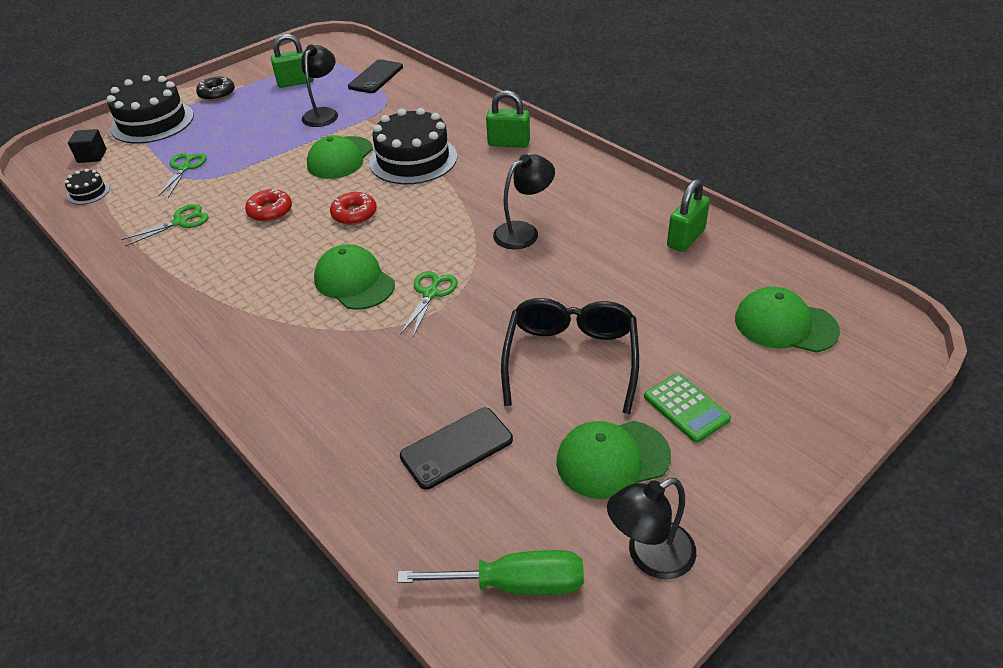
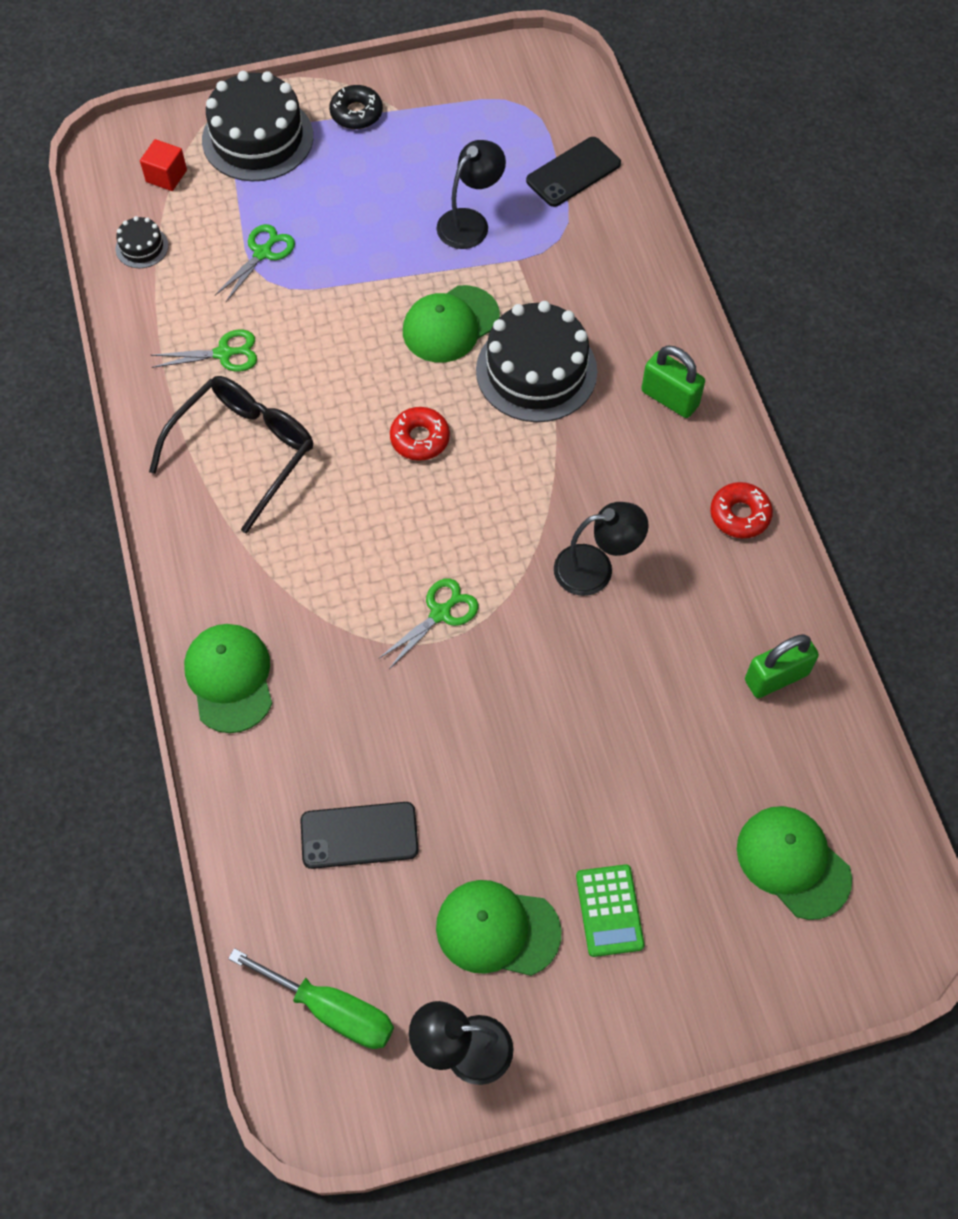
camera: 25 degrees right, 20 degrees up
black cube [68,129,107,163] -> red cube [140,139,187,191]
red donut [245,189,292,222] -> red donut moved to [710,482,773,538]
green padlock [271,34,314,88] -> none
green cap [314,244,395,310] -> green cap moved to [184,624,272,733]
black glasses [501,298,639,414] -> black glasses moved to [149,376,313,534]

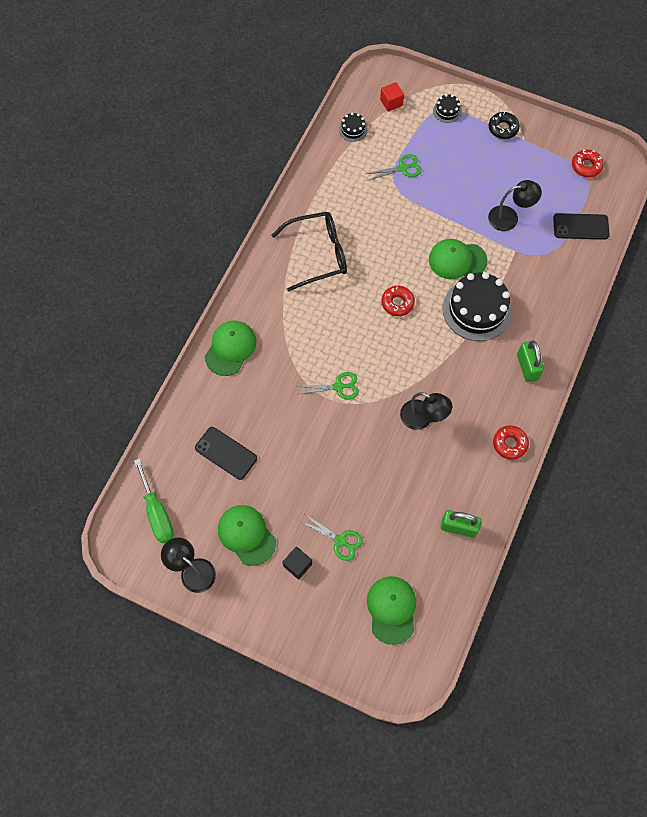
camera: 40 degrees right, 5 degrees up
green scissors [151,330,257,372] -> green scissors moved to [300,514,363,561]
black cake [202,71,313,181] -> black cake [433,94,462,123], size x0.45
green calculator [576,864,644,957] -> black cube [283,547,312,579]
none -> red donut [572,149,604,178]

